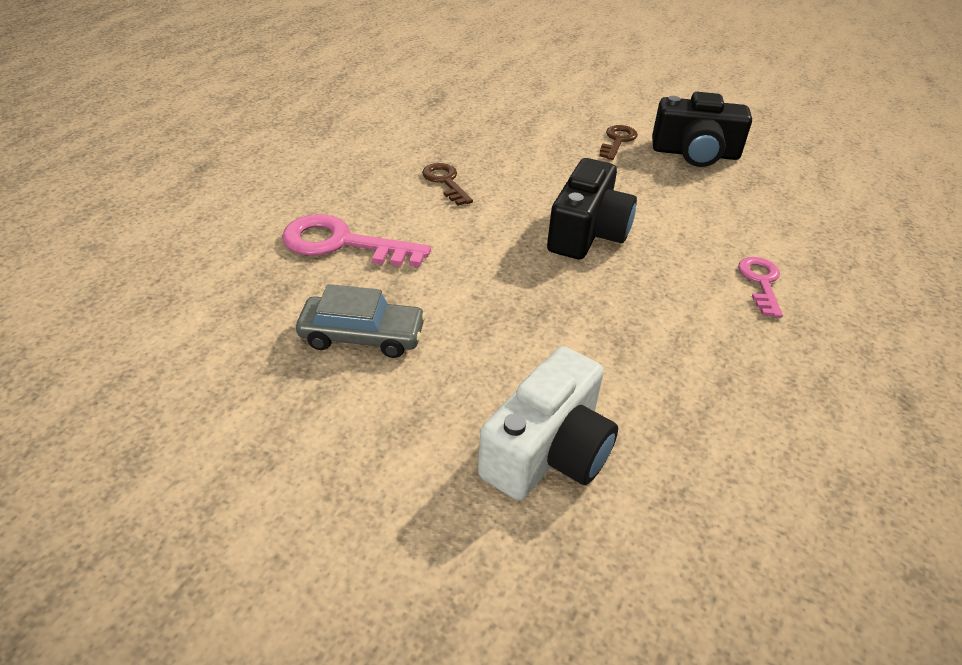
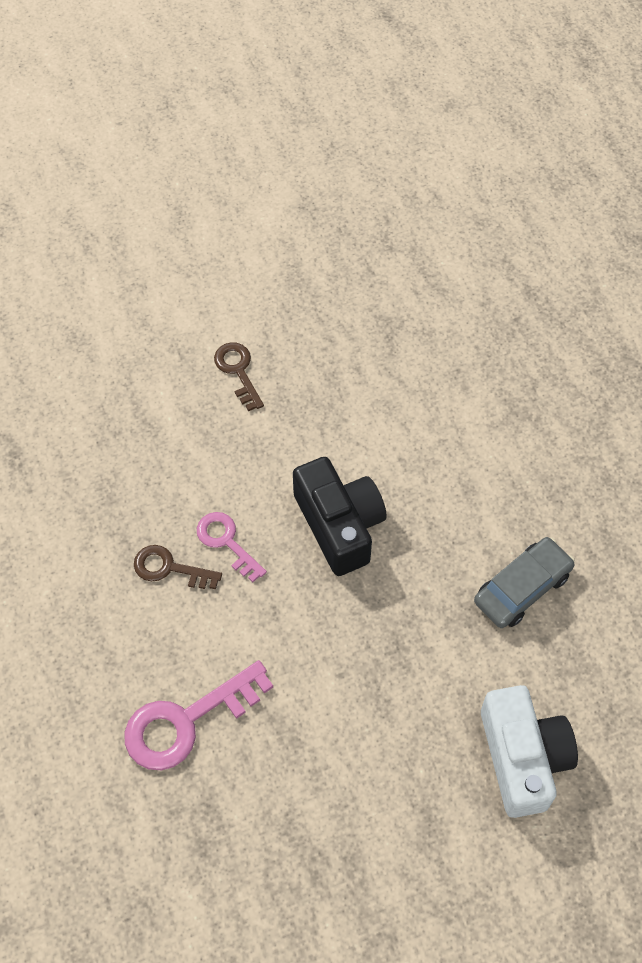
camera: 45 degrees left, 20 degrees up
grey car [296,284,426,358] -> grey car moved to [474,537,575,628]
black camera [652,92,752,167] -> none
pink key [738,257,783,318] -> pink key moved to [197,512,267,582]

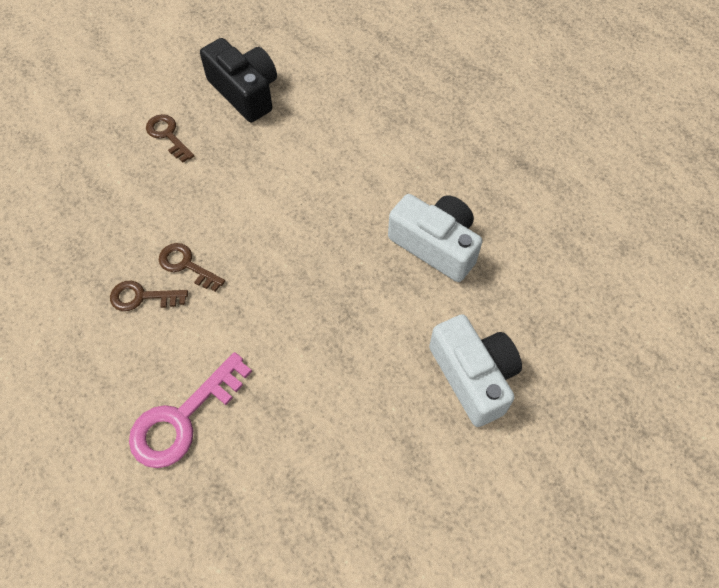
camera: 15 degrees left, 0 degrees up
pink key [197,512,267,582] -> brown key [159,243,225,292]
black camera [293,457,387,576] -> black camera moved to [200,38,277,122]
grey car [474,537,575,628] -> white camera [388,194,483,282]

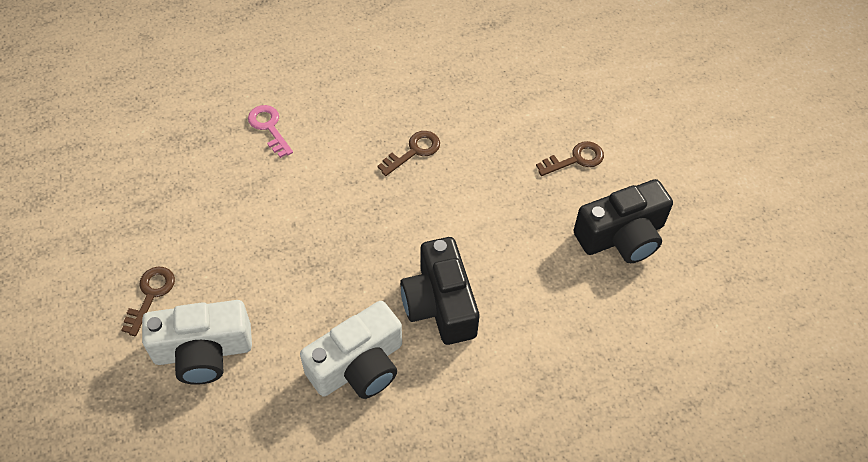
camera: 105 degrees right, 5 degrees down
brown key [110,281,188,311] -> brown key moved to [122,267,175,336]
pink key [129,352,252,468] -> pink key [248,105,293,158], size x0.60
none -> black camera [400,237,479,345]

